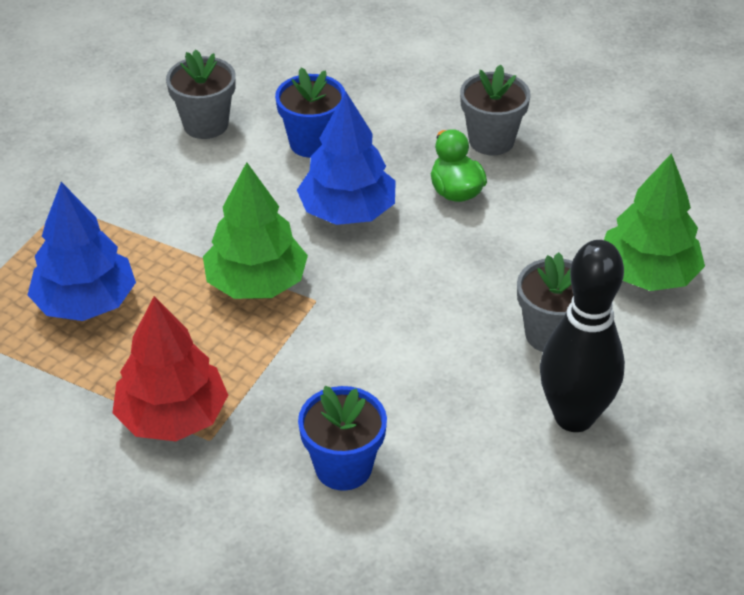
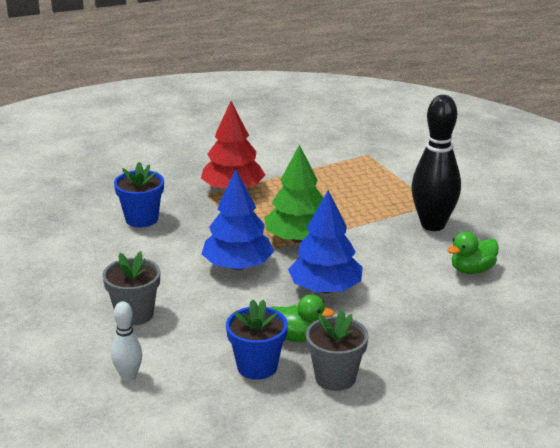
camera: 125 degrees right, 15 degrees down
blue tree [28,182,136,321] -> blue tree moved to [201,170,274,270]
grey flower pot [166,49,236,139] -> green duck [447,232,499,274]
blue flower pot [275,67,345,158] -> blue flower pot moved to [226,299,288,380]
black bowling pin [540,240,625,432] -> black bowling pin moved to [411,95,461,231]
green tree [604,153,705,291] -> white bowling pin [111,301,142,381]

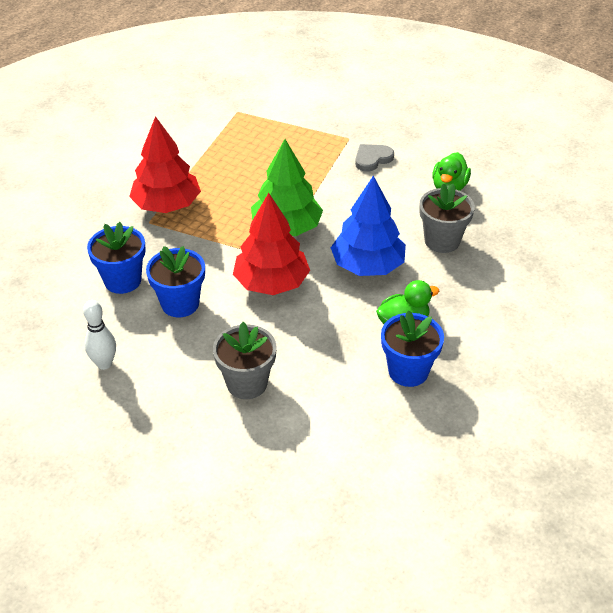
camera: 40 degrees left, 15 degrees up
white bowling pin [111,301,142,381] -> white bowling pin moved to [83,300,116,370]
blue tree [201,170,274,270] -> red tree [233,193,310,295]
grey flower pot [306,310,369,391] -> grey flower pot moved to [419,183,475,253]
black bowling pin [411,95,461,231] -> grey heart [355,144,394,172]
none -> blue flower pot [146,246,205,317]

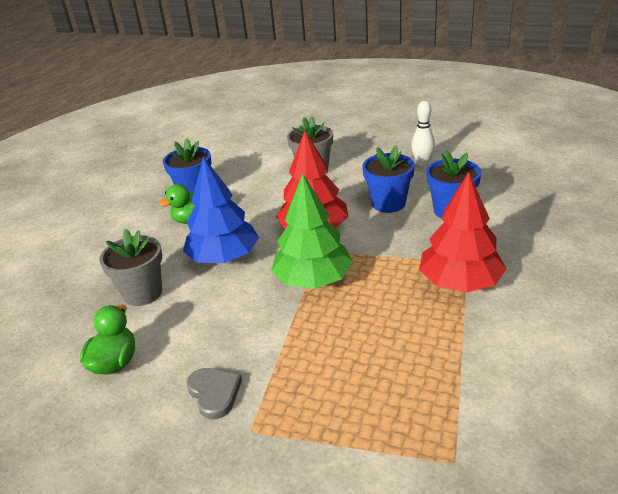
camera: 175 degrees right, 10 degrees down
grey heart [355,144,394,172] -> grey heart turned 75 degrees counterclockwise [186,368,242,419]

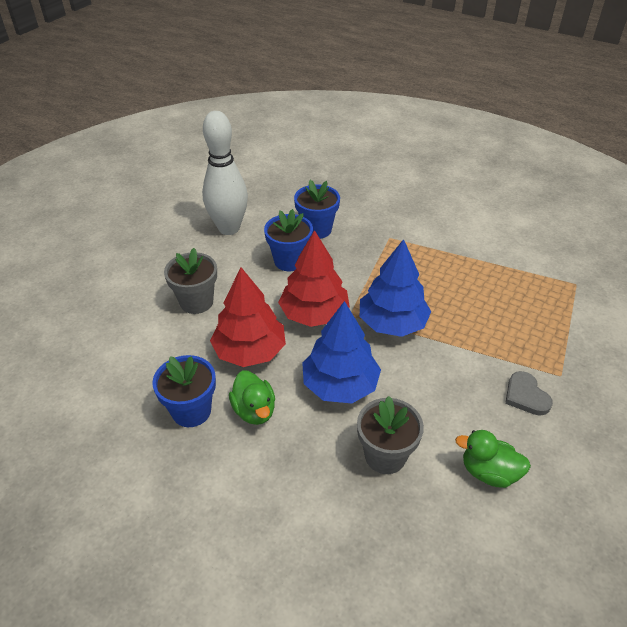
camera: 85 degrees left, 10 degrees up
grey heart [186,368,242,419] -> grey heart turned 90 degrees counterclockwise [505,371,553,416]
green tree [271,174,353,289] -> blue tree [360,239,431,337]
white bowling pin [411,101,435,167] -> white bowling pin [202,111,248,235], size x1.94
red tree [419,172,507,292] -> red tree moved to [210,267,286,367]

